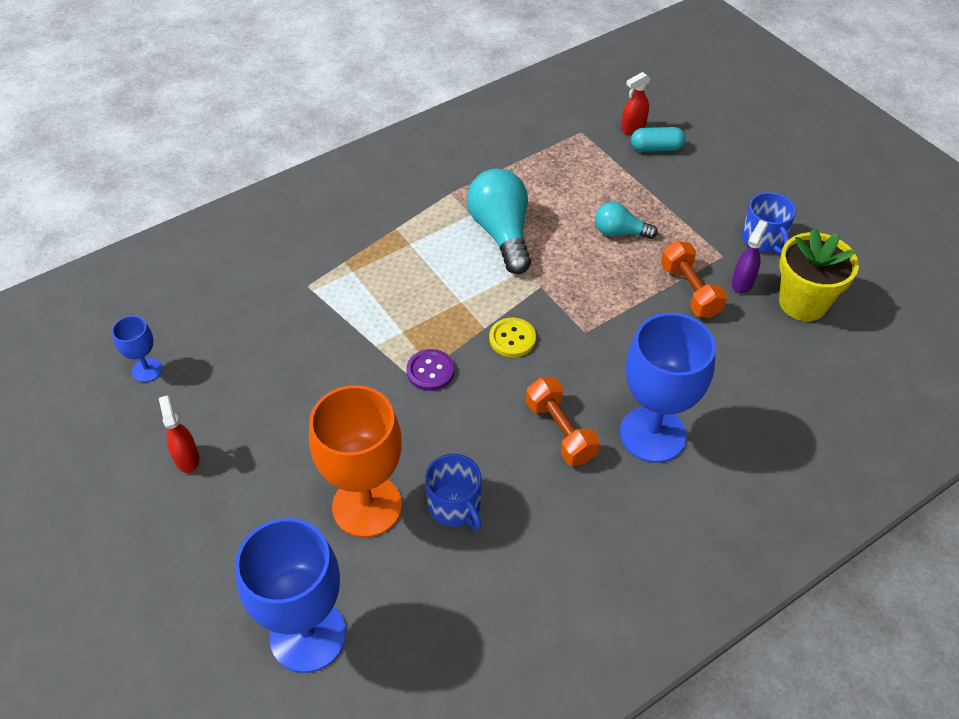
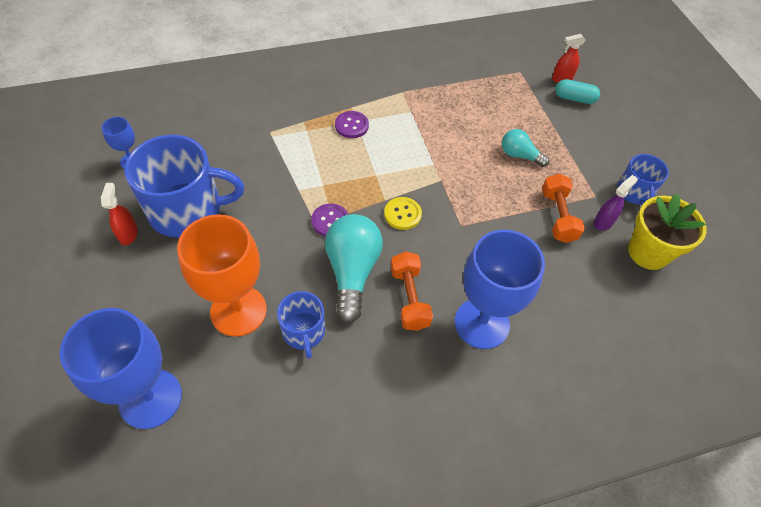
camera: 15 degrees right, 5 degrees up
turquoise light bulb [467,169,531,274] -> turquoise light bulb moved to [325,214,383,323]
none -> blue mug [124,135,244,237]
none -> purple button [335,111,369,138]

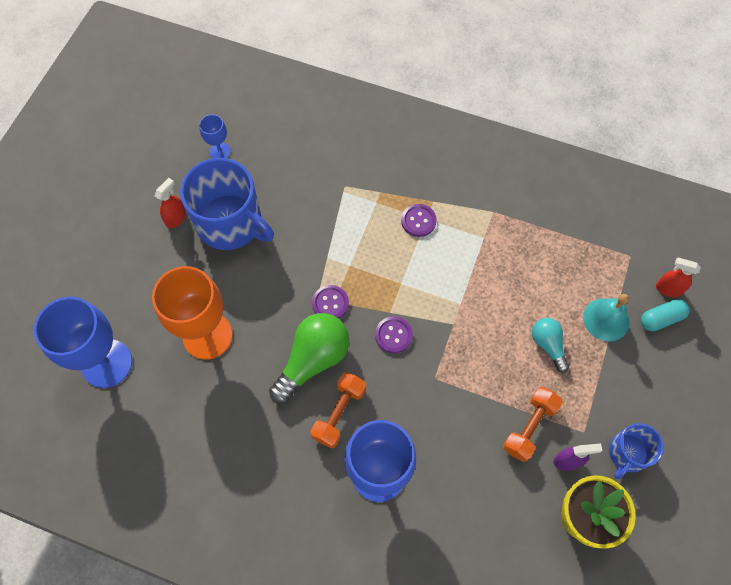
camera: 40 degrees right, 10 degrees up
blue mug [277,291,325,359] -> none
turquoise light bulb [325,214,383,323] -> green light bulb [269,313,349,404]
yellow button [384,197,422,230] -> purple button [375,316,413,353]
turquoise capsule [555,79,600,104] -> turquoise capsule turned 75 degrees counterclockwise [641,299,690,331]
none -> turquoise bell [583,294,629,341]

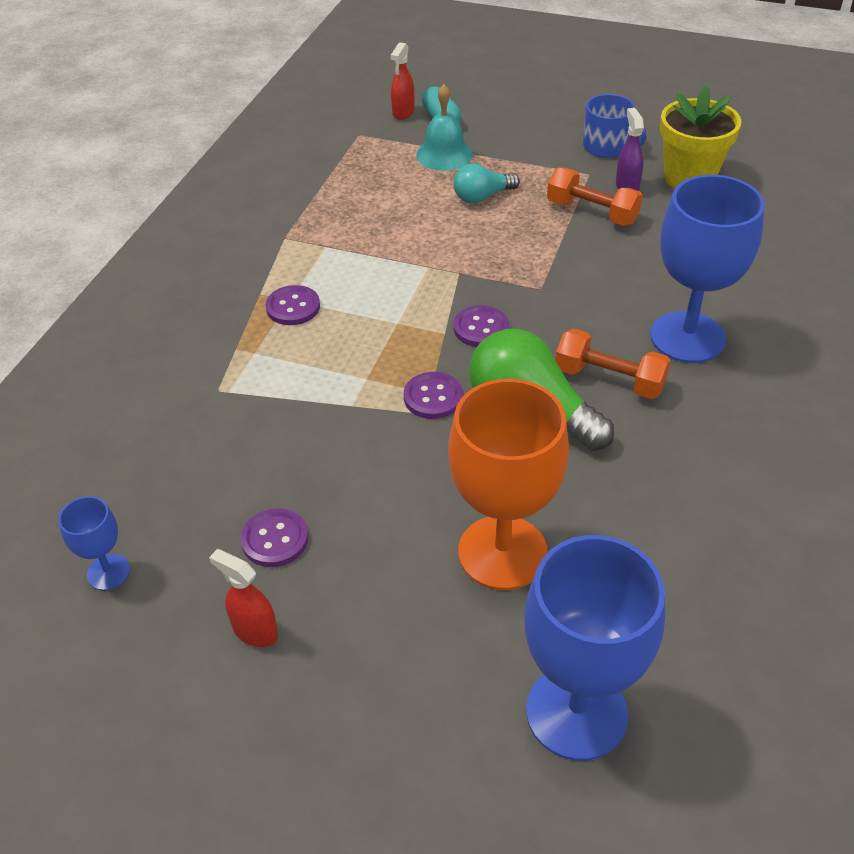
camera: 90 degrees left, 20 degrees down
blue mug [180,158,274,250] -> purple button [240,508,308,567]

